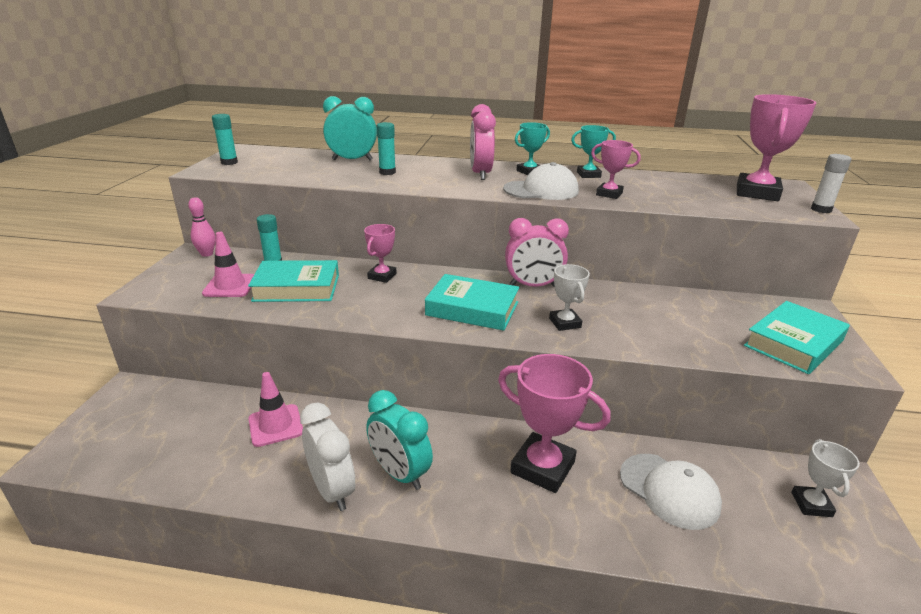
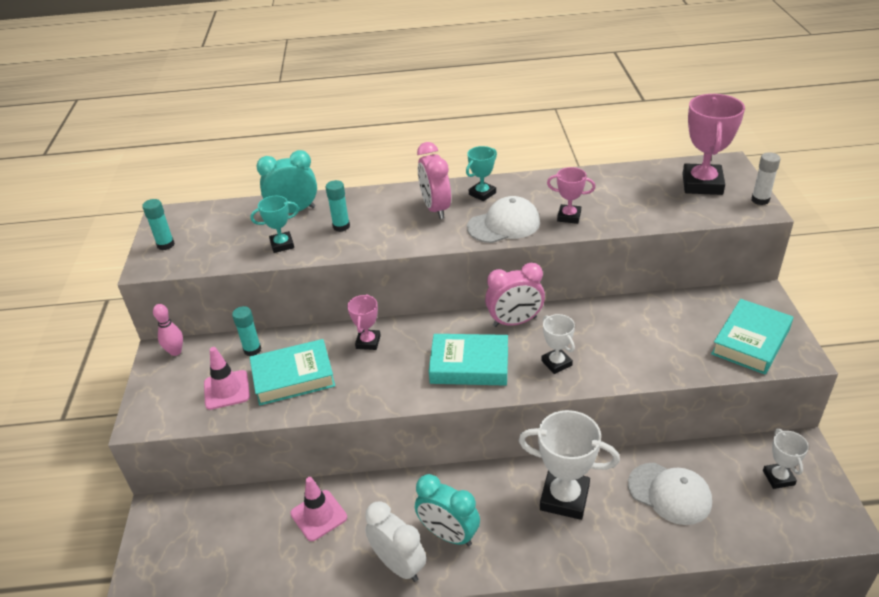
camera: 10 degrees left, 10 degrees up
pink trophy [498,354,611,493] -> white trophy [518,410,620,520]
turquoise trophy [571,125,616,178] -> turquoise trophy moved to [250,196,299,253]

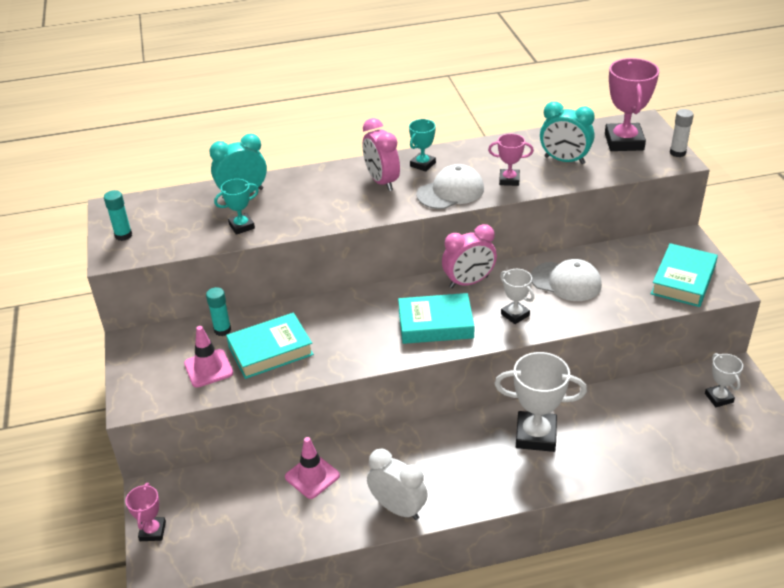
camera: 10 degrees left, 0 degrees up
pink bowling pin [153,304,183,356] -> none
turquoise glue stick [326,180,350,232] -> none
pink trophy [347,294,381,350] -> pink trophy moved to [125,483,166,541]
turquoise clock [415,474,480,546] -> turquoise clock moved to [540,102,595,164]
white cap [628,463,712,525] -> white cap moved to [531,259,602,301]

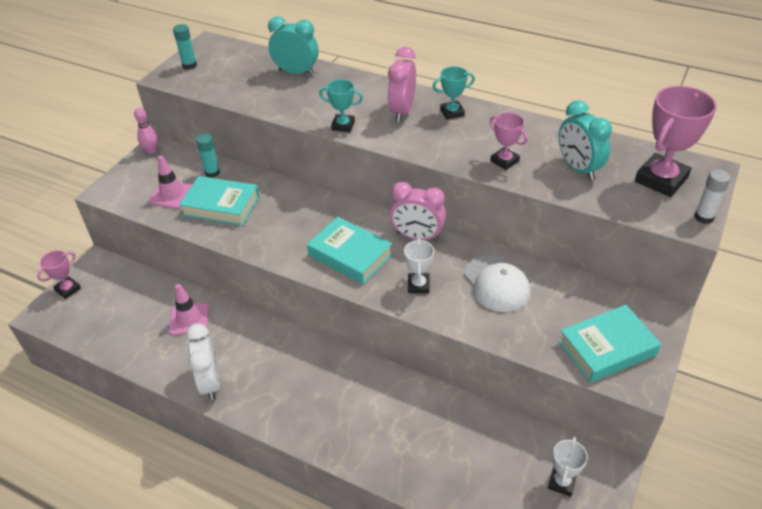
camera: 40 degrees right, 5 degrees up
turquoise trophy [214,179,259,235] -> turquoise trophy moved to [319,79,363,132]
white cap [416,164,484,209] -> none
white trophy [494,352,587,452] -> none
none -> pink bowling pin [134,108,158,154]

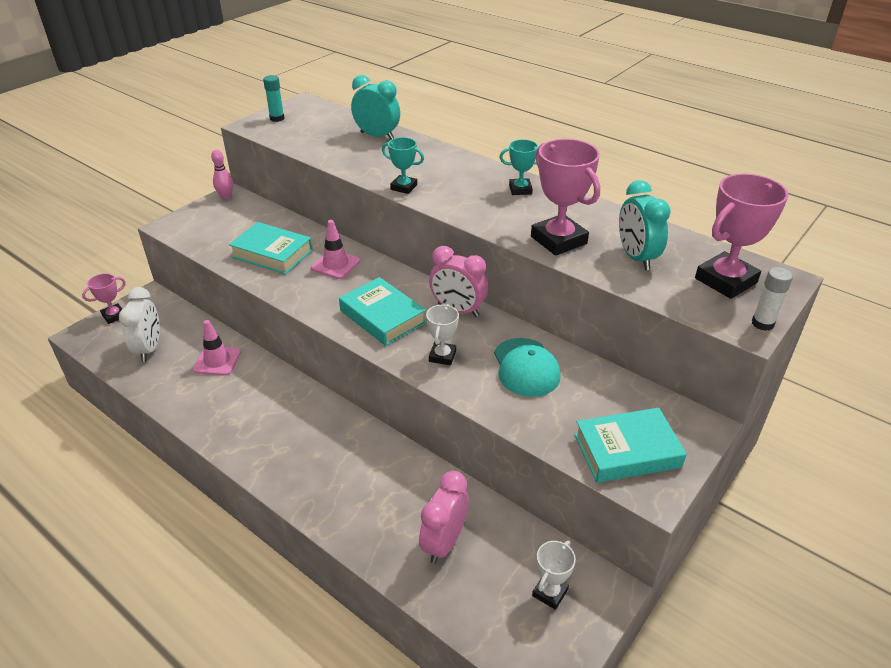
camera: 10 degrees right, 5 degrees down
pink traffic cone [149,156,192,209] -> pink traffic cone moved to [311,220,360,279]
white clock [186,323,220,400] -> white clock moved to [119,287,160,362]
turquoise glue stick [196,134,220,178] -> none
pink clock [388,47,416,122] -> pink clock moved to [419,471,469,564]
white cap [464,255,530,312] -> turquoise cap [494,338,561,397]
pink trophy [489,112,528,170] -> pink trophy [531,139,600,256], size x1.82

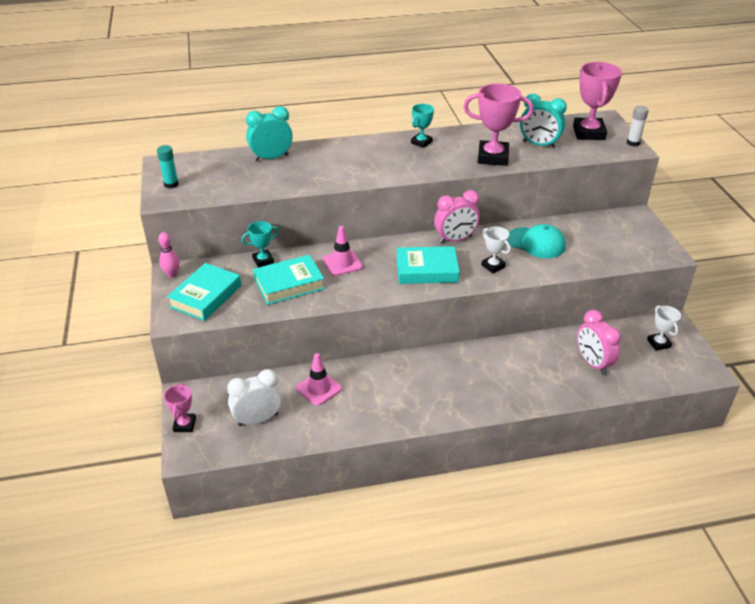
camera: 50 degrees left, 0 degrees up
white clock [119,287,160,362] -> white clock turned 60 degrees counterclockwise [227,369,282,426]
turquoise trophy [382,137,424,194] -> turquoise trophy moved to [241,221,279,268]
turquoise book [574,408,687,483] -> turquoise book moved to [167,263,241,321]

